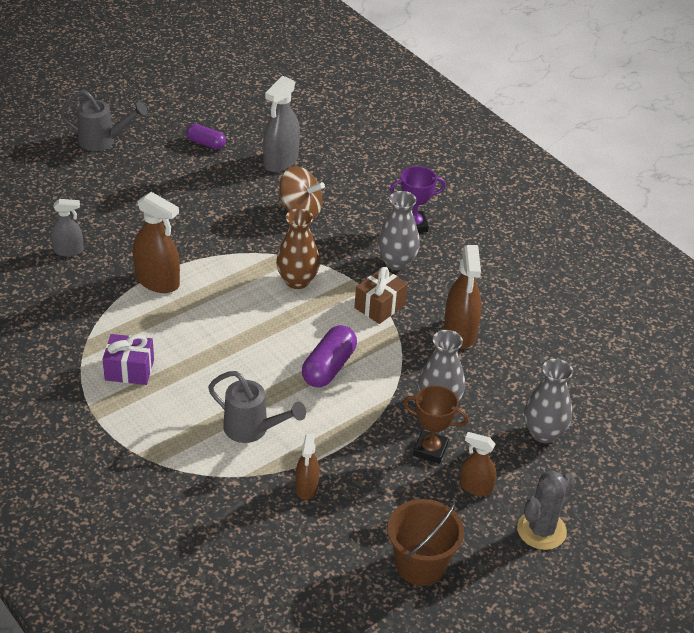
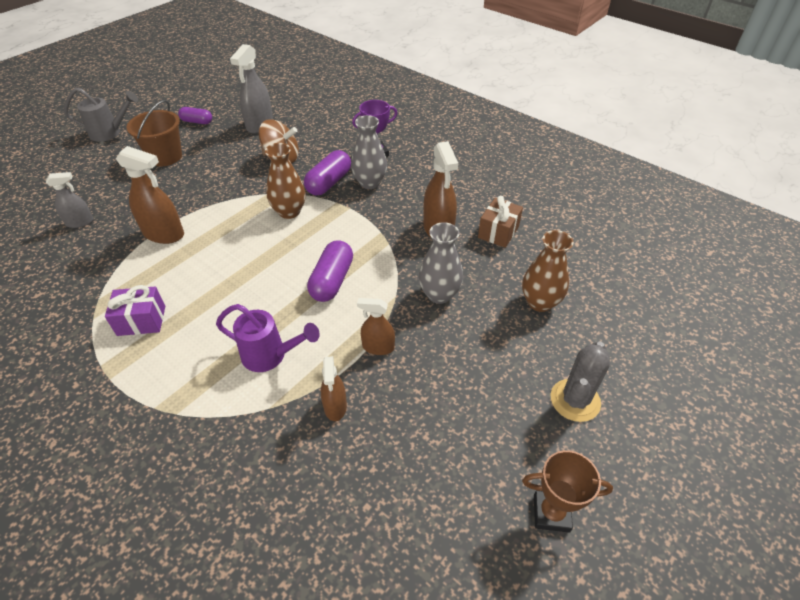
camera: 10 degrees left, 5 degrees up
grey watering can [208,371,306,443] -> purple watering can [216,304,320,372]
brown gift [354,267,408,324] -> brown gift moved to [478,196,523,248]
brown bucket [387,499,464,586] -> brown bucket moved to [127,100,182,166]
brown trophy [403,385,469,464] -> brown trophy moved to [522,450,613,533]
brown spray bottle [460,432,497,496] -> brown spray bottle moved to [357,298,395,355]
grey vase [524,359,573,443] -> brown vase [522,230,574,312]
none -> purple capsule [304,150,351,196]

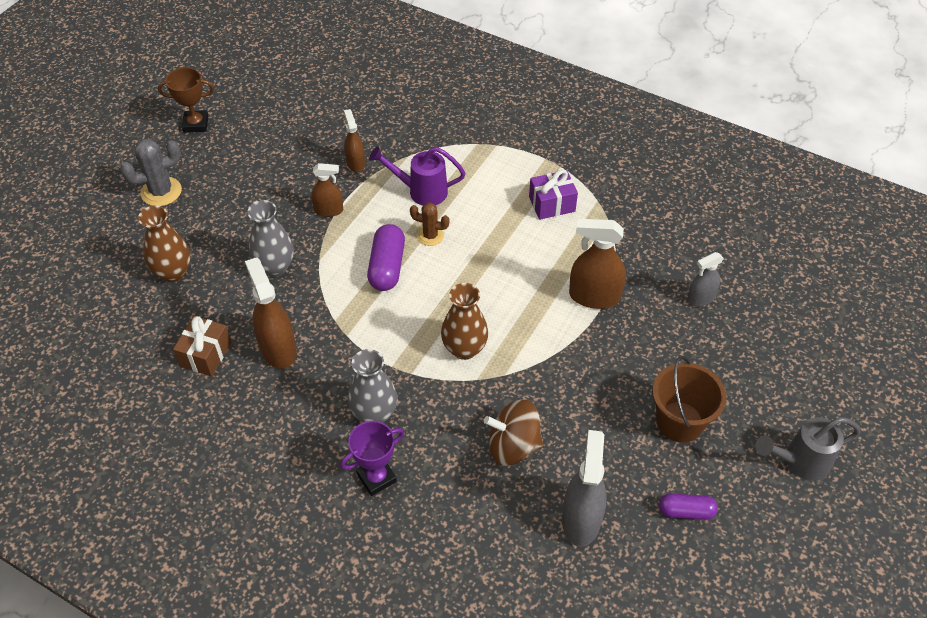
camera: 170 degrees right, 5 degrees up
purple capsule [304,150,351,196] -> none
grey cactus [551,341,610,422] -> grey cactus turned 45 degrees clockwise [120,139,182,206]
none -> brown cactus [410,202,450,246]

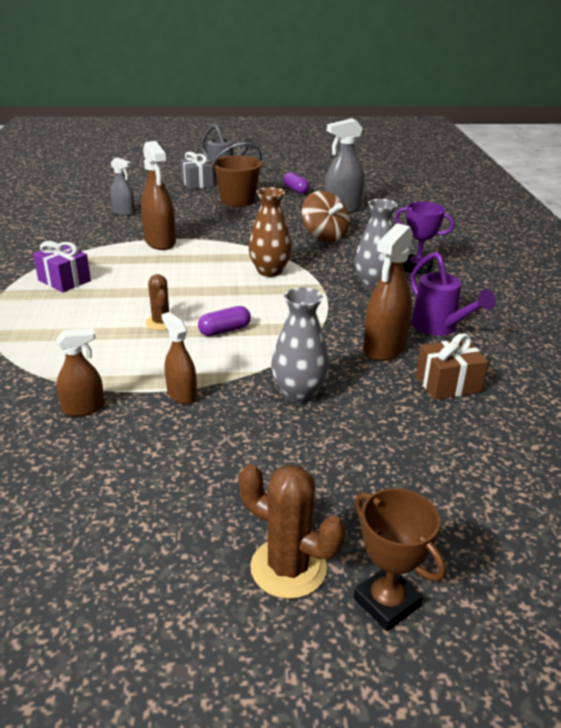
camera: 125 degrees left, 20 degrees down
grey cactus [120,139,182,206] -> brown cactus [239,464,346,599]
brown vase [138,206,191,282] -> none
brown trophy [158,67,214,133] -> brown trophy moved to [353,488,446,631]
brown spray bottle [344,109,365,172] -> brown spray bottle turned 150 degrees counterclockwise [56,328,104,416]
purple capsule [367,224,405,291] -> purple capsule [198,306,251,336], size x0.64
purple watering can [369,146,465,206] -> purple watering can moved to [410,252,496,336]
none -> grey gift [180,152,214,189]

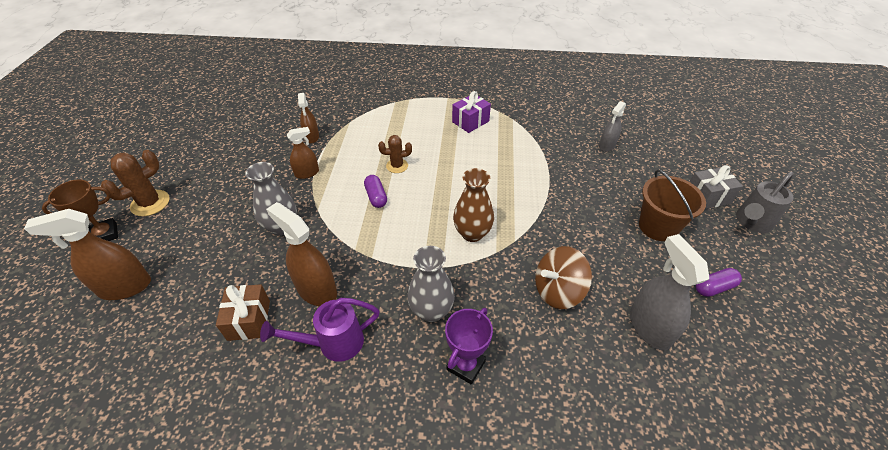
camera: 100 degrees right, 15 degrees up
brown spray bottle [141,141,176,250] -> brown spray bottle moved to [24,209,151,300]

